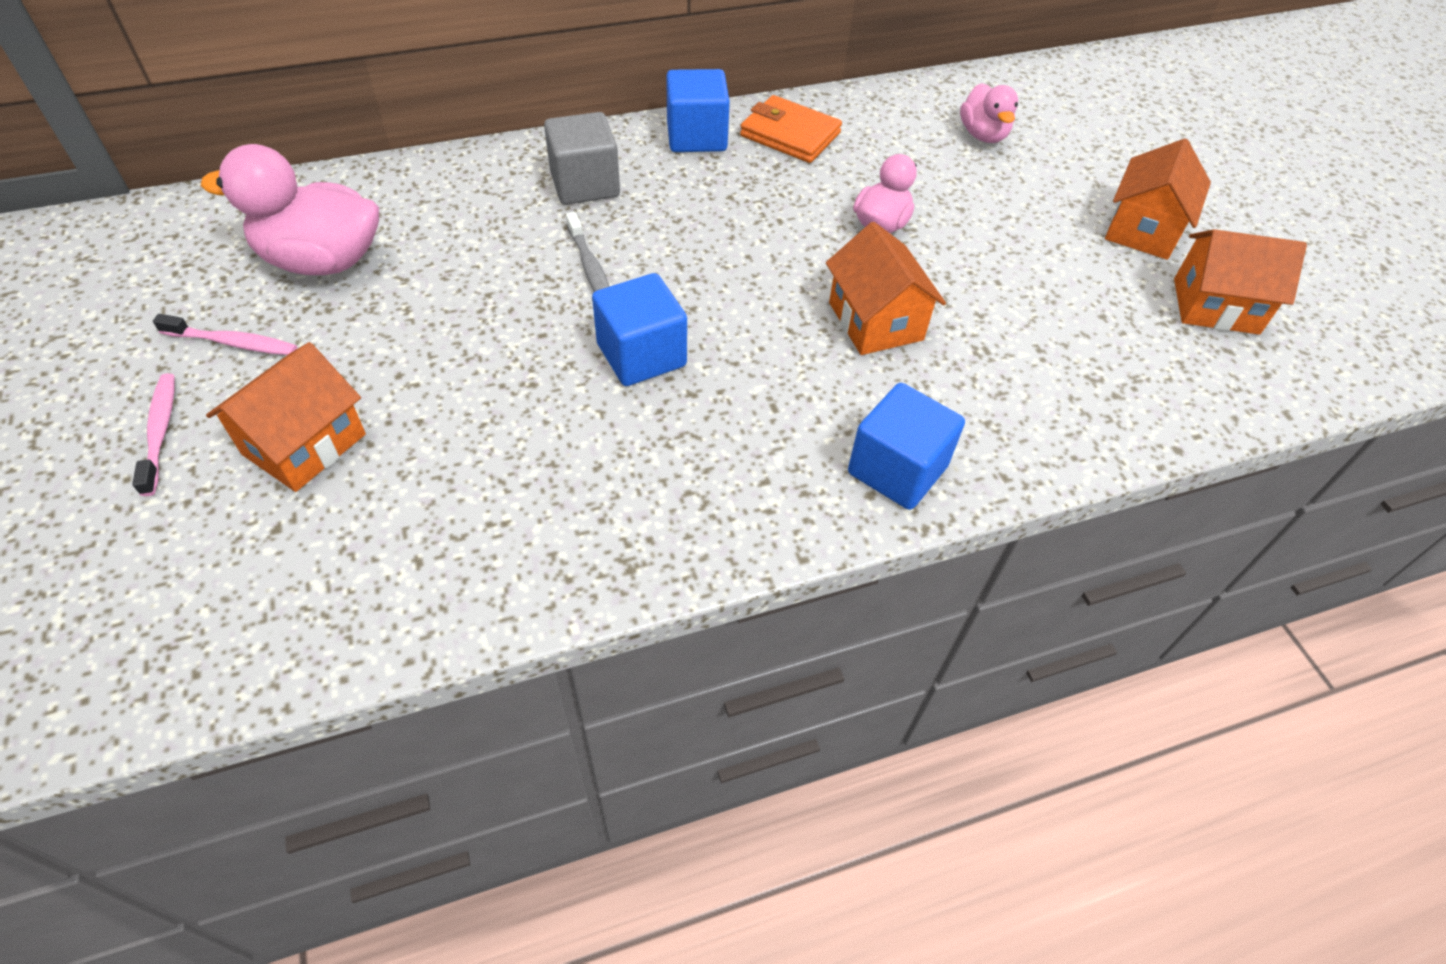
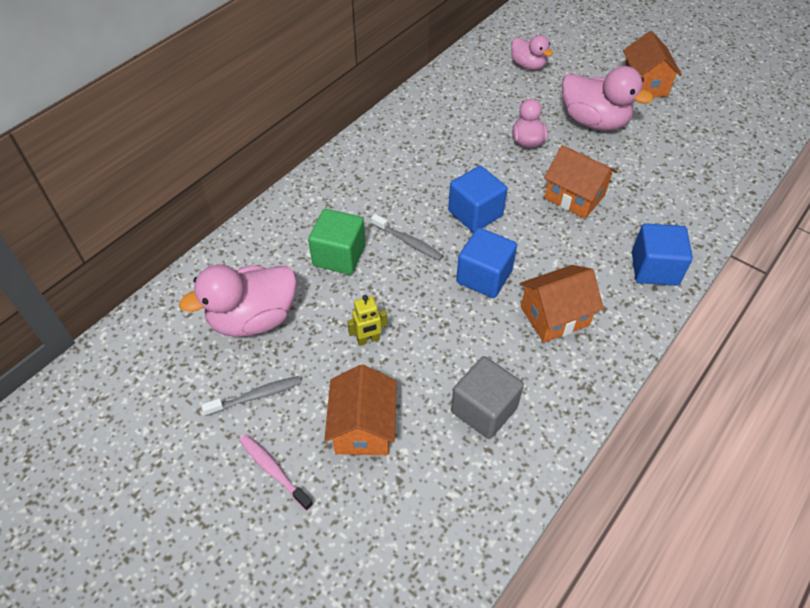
camera: 30 degrees left, 0 degrees up
pink toothbrush [153,314,297,355] -> grey toothbrush [201,376,301,416]
grey cube [544,112,620,205] -> grey cube moved to [451,356,524,439]
blue cube [666,69,730,152] -> blue cube moved to [448,166,507,232]
orange wallet [740,95,842,163] -> none
orange house [1174,229,1307,335] -> orange house moved to [519,265,604,343]
none -> green cube [308,209,365,275]
none -> yellow robot [347,295,387,346]
none -> pink duck [562,66,653,131]

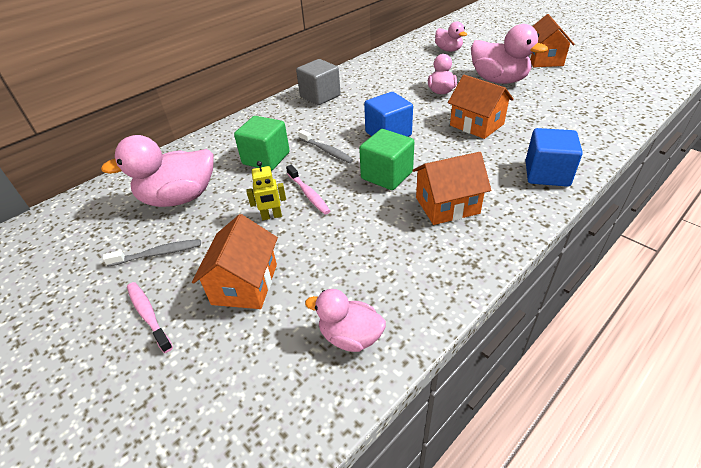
camera: 10 degrees right, 10 degrees down
grey cube [451,356,524,439] -> grey cube moved to [296,59,341,105]
blue cube [456,228,517,298] -> green cube [359,129,414,190]
none -> pink toothbrush [286,165,330,215]
none -> pink duck [305,289,386,352]

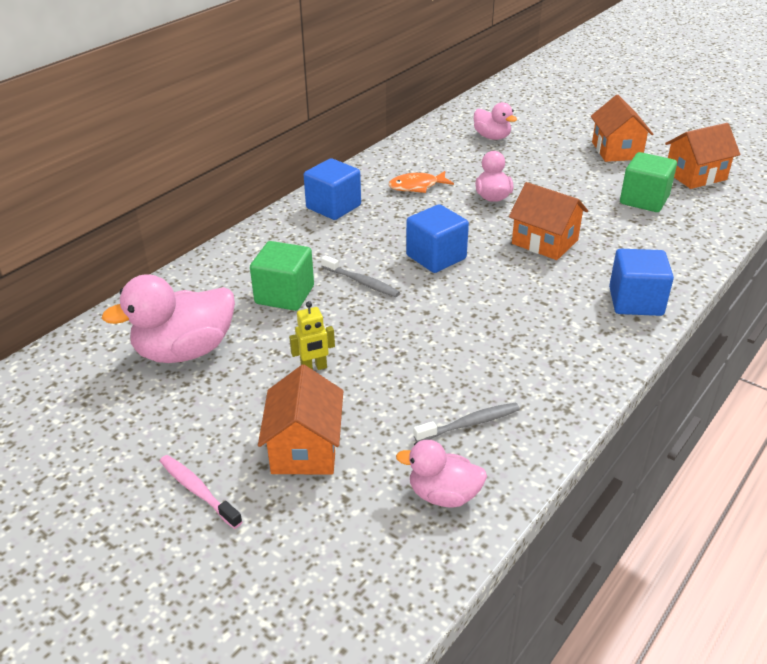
camera: 10 degrees left, 5 degrees down
grey toothbrush [103,239,201,266] -> grey toothbrush moved to [414,402,520,442]
pink toothbrush [286,165,330,215] -> none
grey cube [296,59,341,105] -> blue cube [304,158,361,220]
green cube [359,129,414,190] -> green cube moved to [620,152,677,212]
orange house [413,152,491,225] -> orange house moved to [665,123,740,189]
pink duck [471,24,548,84] -> none
none -> orange fish [389,171,454,193]

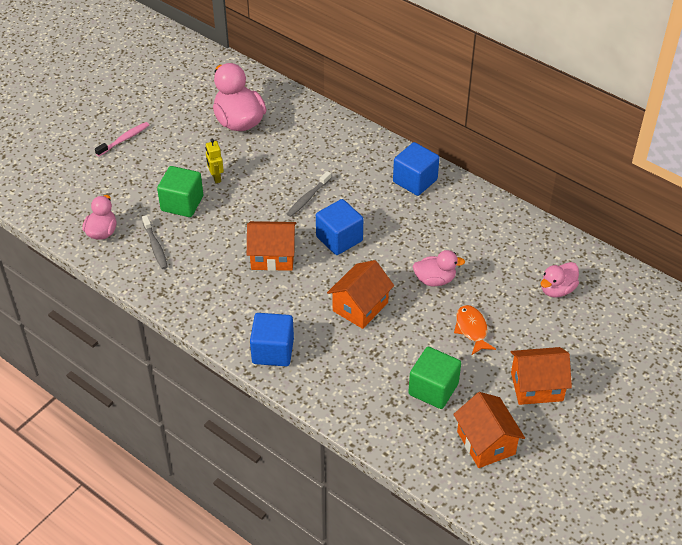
camera: 90 degrees right, 10 degrees up
green cube [250,241,314,311] -> green cube moved to [157,166,203,217]
orange house [258,365,343,475] -> orange house moved to [247,221,296,271]
orange fish [389,171,454,193] -> orange fish moved to [454,305,496,355]

